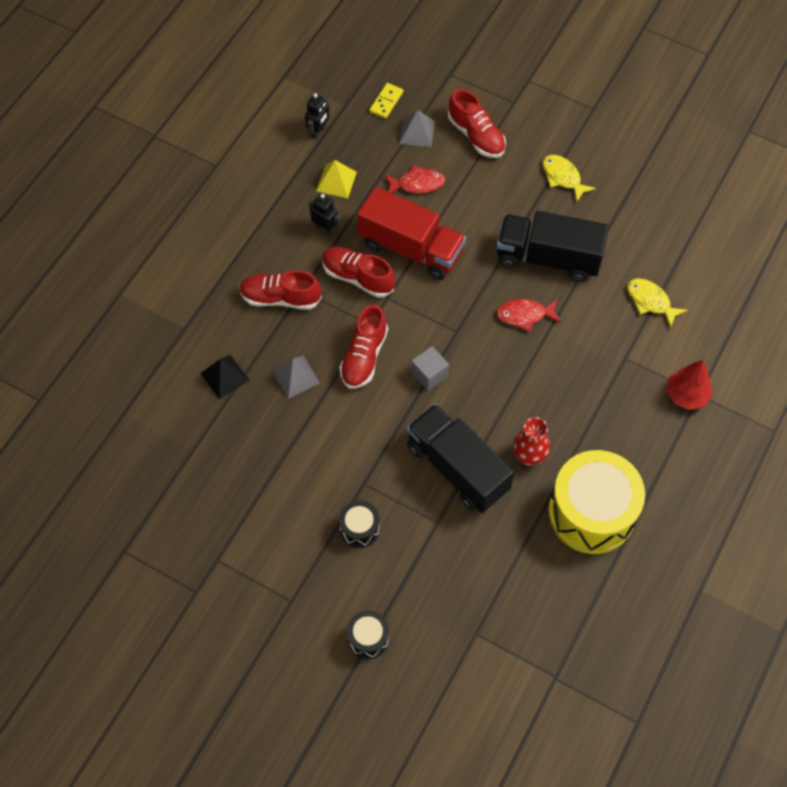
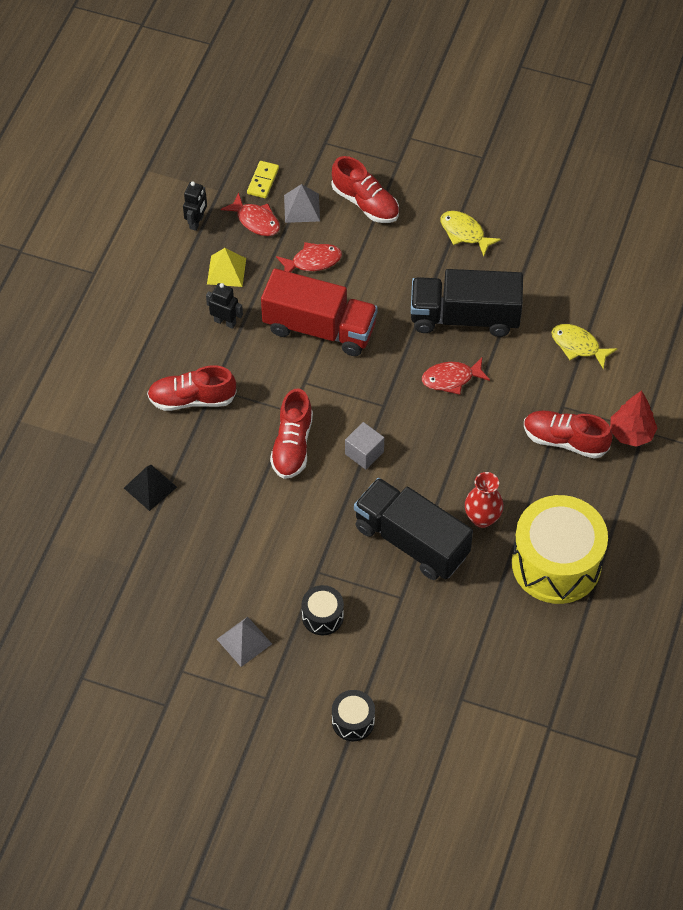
camera: 10 degrees left, 5 degrees down
grey pyramid [272,356,320,399] -> grey pyramid moved to [217,617,272,667]
red shoe [322,247,395,298] -> red shoe moved to [524,411,612,459]
none -> red fish [221,193,280,236]

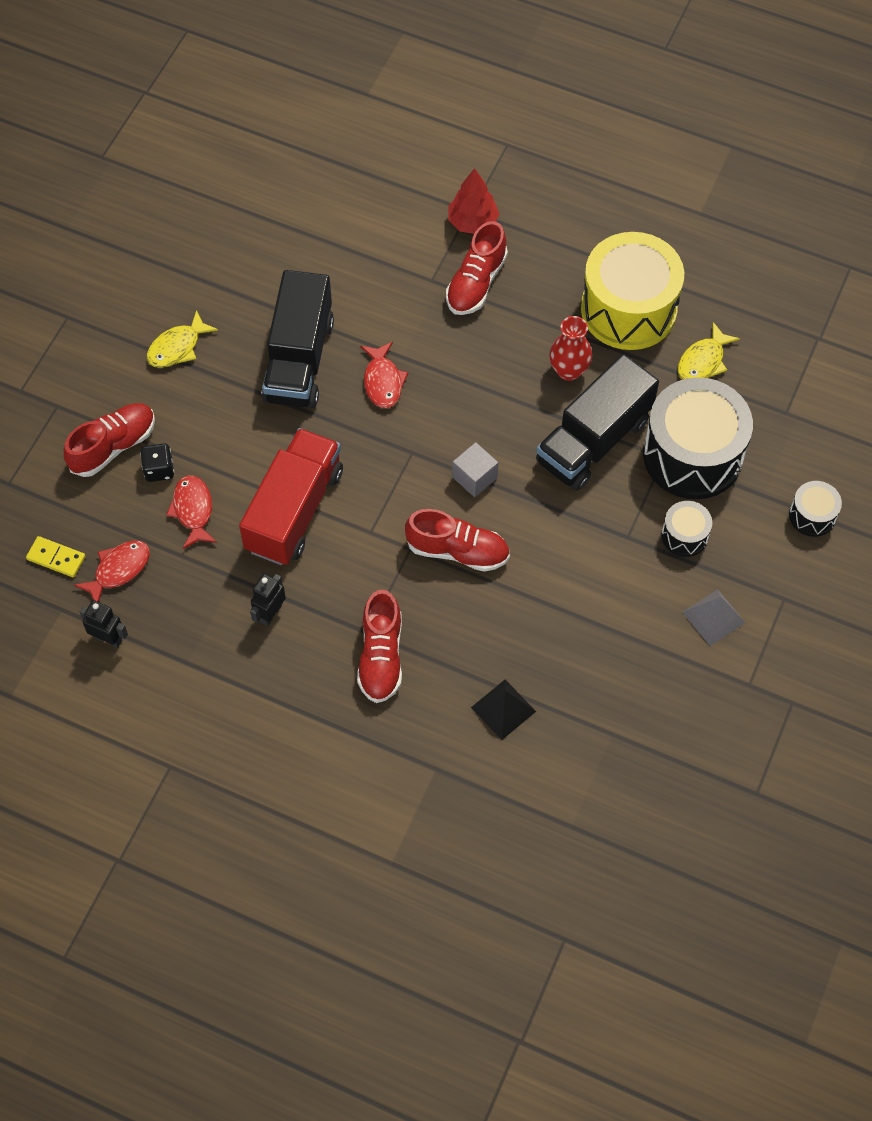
camera: 85 degrees left, 5 degrees up
yellow pyramid [207,248,246,287] -> none
grey pyramid [284,184,320,223] -> none
yellow fish [551,324,617,369] -> yellow fish moved to [678,322,740,380]
none -> black dice [140,443,174,482]
none -> black drum [643,377,753,499]

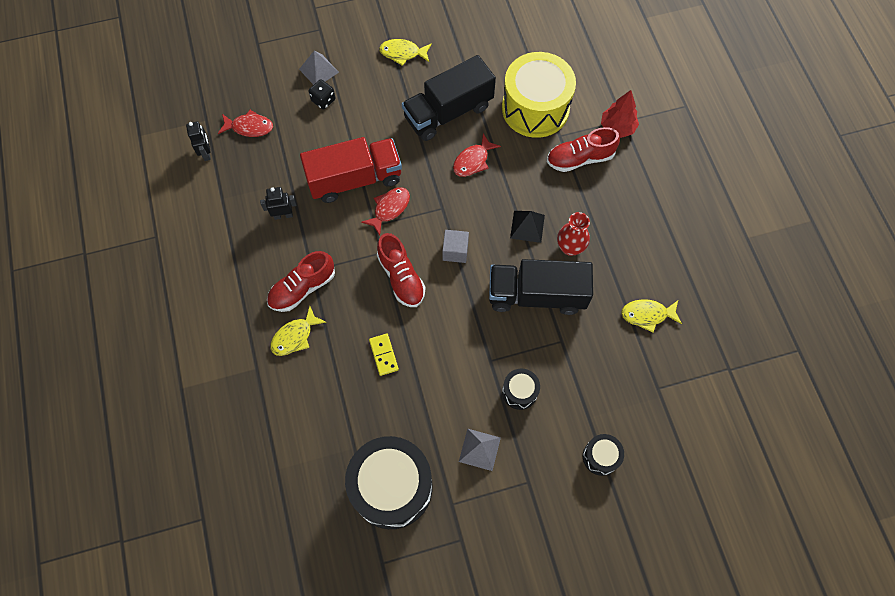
camera: 50 degrees right, 5 degrees up
yellow domino [26,536,86,577] -> yellow domino moved to [369,333,399,376]
red shoe [64,403,155,477] -> grey pyramid [299,51,339,85]
red fish [166,475,217,549] -> red fish moved to [361,187,410,235]
black pyramid [471,680,536,740] -> black pyramid moved to [510,211,545,243]
yellow drum [581,232,684,350] -> yellow drum moved to [502,52,576,138]
black drum [643,377,753,499] -> black drum moved to [345,436,433,529]
none -> yellow fish [270,306,327,356]

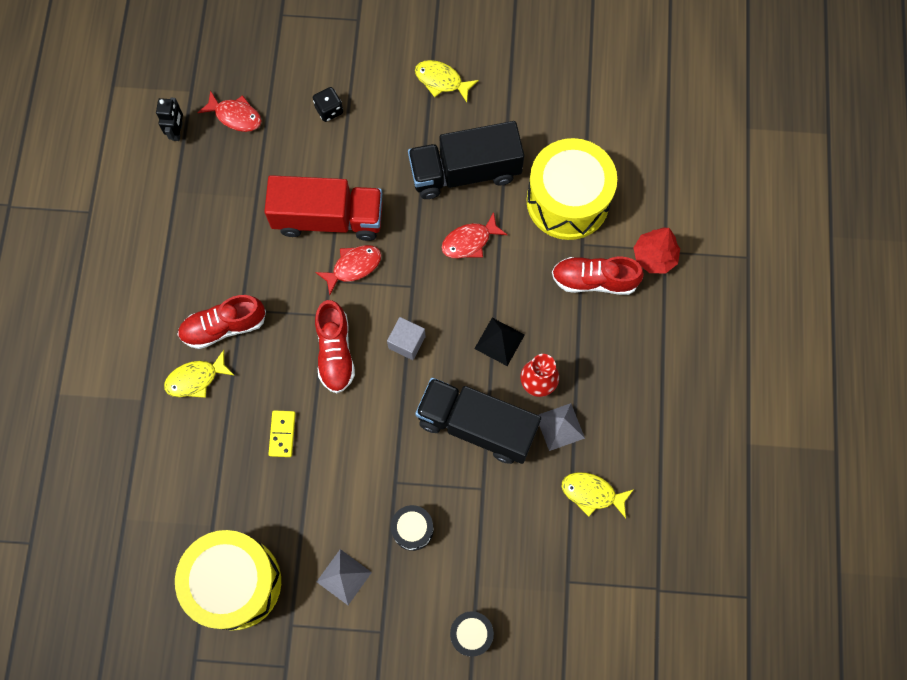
camera: 20 degrees right, 5 degrees up
black robot [260,187,297,220] -> none
grey pyramid [299,51,339,85] -> grey pyramid moved to [539,403,585,451]
black drum [345,436,433,529] -> yellow drum [175,530,281,631]

